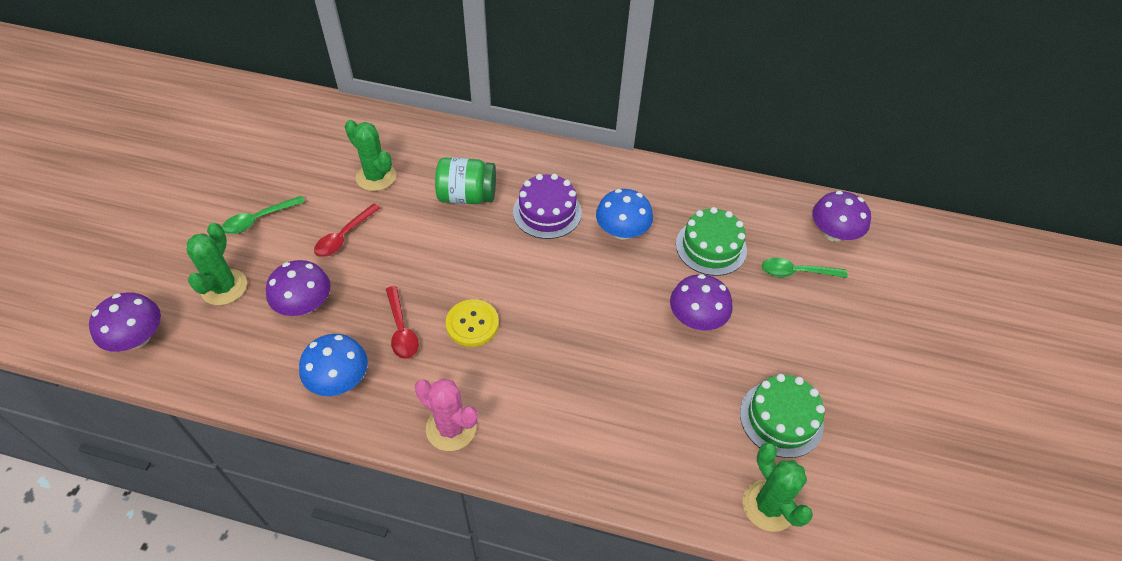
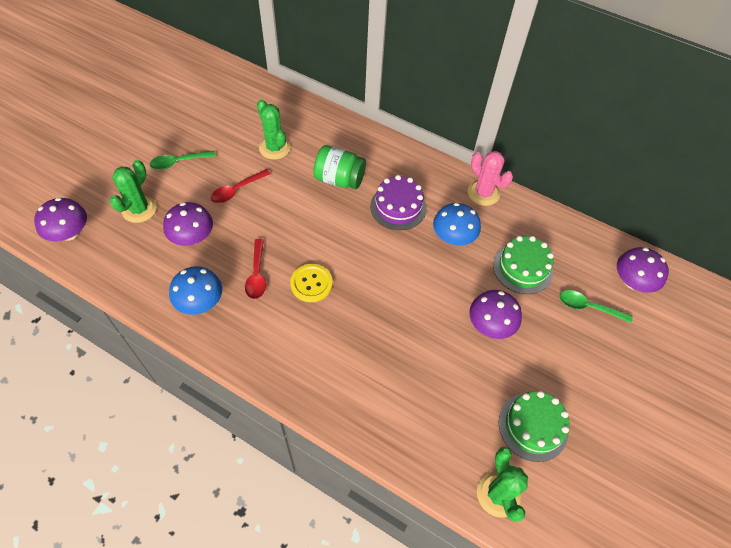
camera: 15 degrees right, 5 degrees up
pink cactus [415,378,478,451] -> pink cactus moved to [467,151,513,206]

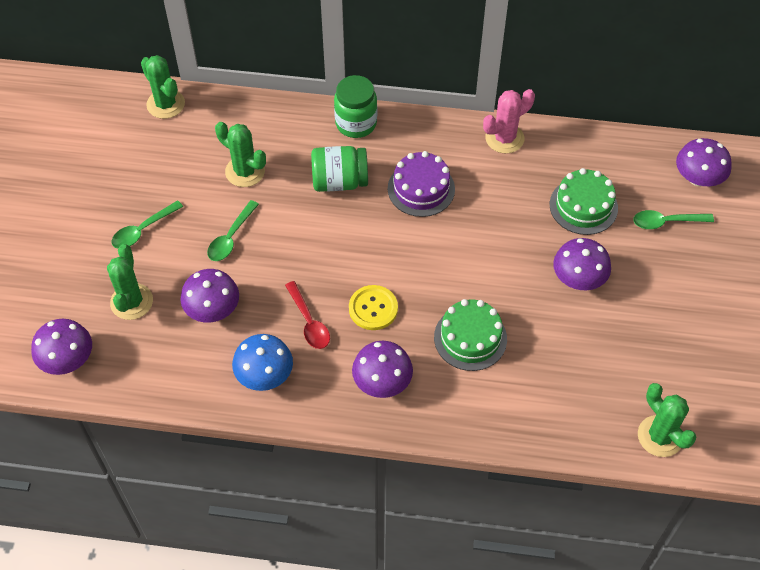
camera: 20 degrees left, 0 degrees up
red spoon [211,169,270,203] -> green spoon [207,200,259,261]
blue mushroom [433,203,481,245] -> none
pink cactus [467,151,513,206] -> pink cactus turned 60 degrees counterclockwise [483,89,535,154]
green cake [498,391,570,462] -> green cake moved to [434,299,507,371]
none -> green cactus [141,55,185,119]
none -> green jar [334,75,377,138]
none -> purple mushroom [352,341,413,398]

